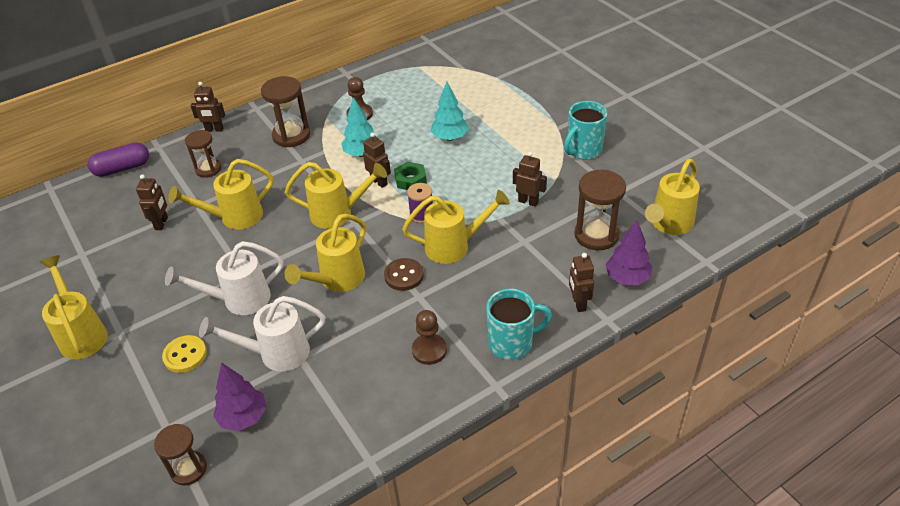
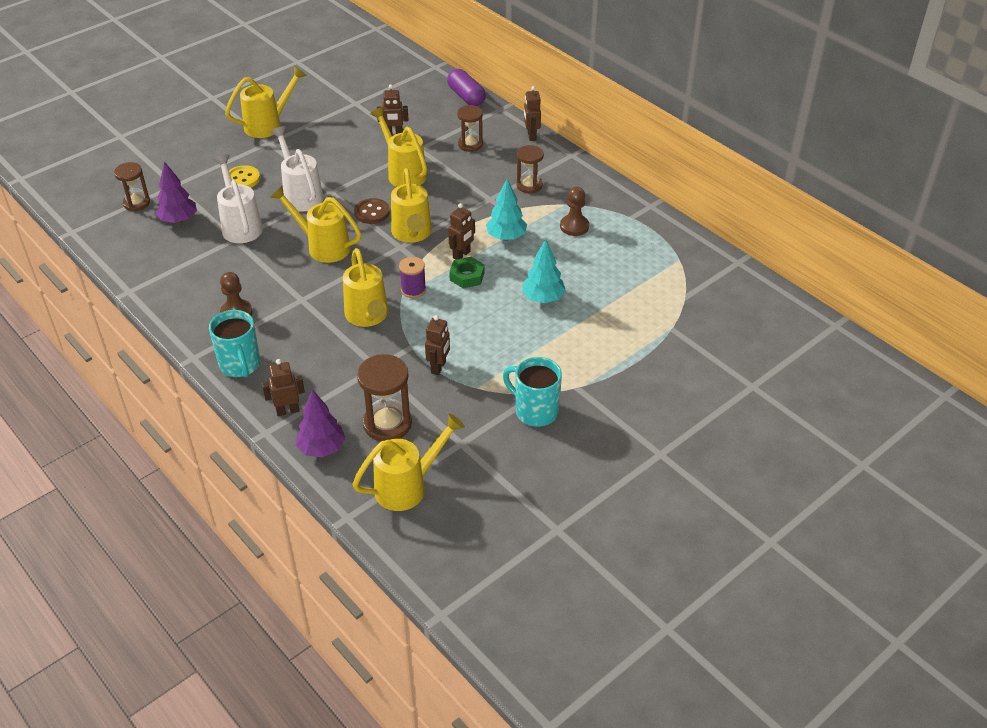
camera: 80 degrees right, 0 degrees up
brown hourglass [261,76,310,147] -> brown hourglass [516,145,544,193], size x0.66
brown button [384,258,424,291] -> brown button moved to [354,198,390,224]
yellow watering can [645,159,700,235] -> yellow watering can turned 120 degrees clockwise [352,413,465,511]

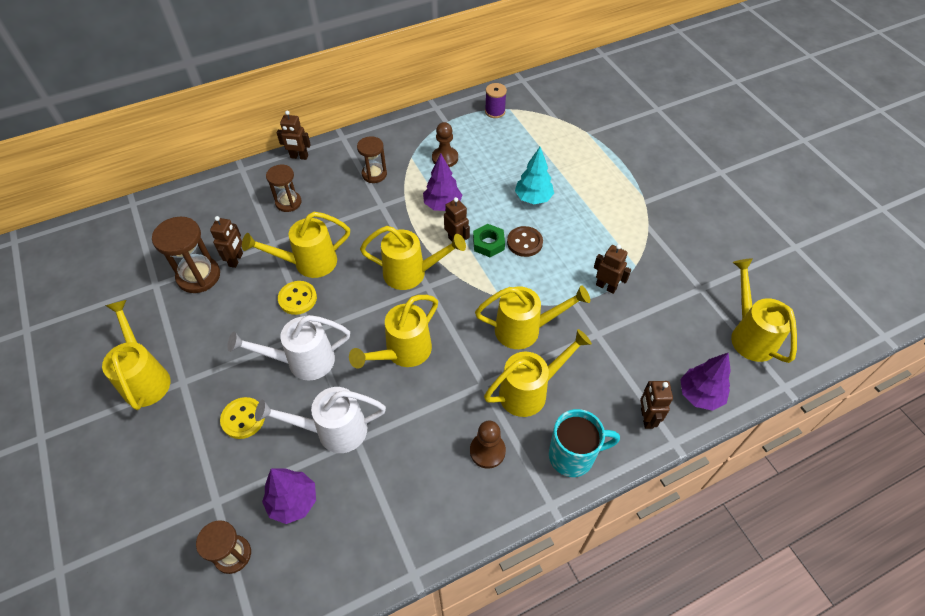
camera: 75 degrees left, 10 degrees up
brown button [354,198,390,224] -> brown button moved to [507,226,543,257]
brown hourglass [357,354,412,441] -> brown hourglass moved to [152,217,220,293]
purple spool [399,257,426,298] -> purple spool moved to [485,83,507,118]
purple capsule [447,69,486,106] -> none
turquoise tree [486,179,527,241] -> purple tree [423,154,462,211]
turquoise mug [503,357,562,427] -> none
none -> yellow button [278,281,317,315]
none -> yellow watering can [484,329,592,417]

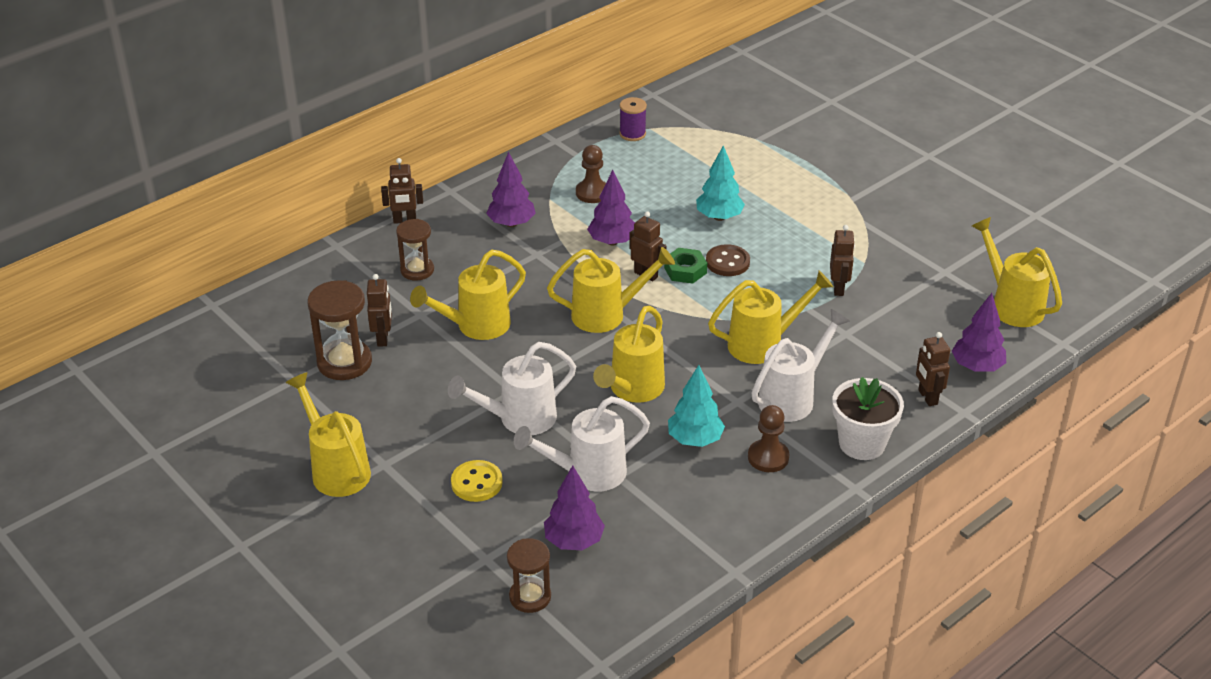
camera: 15 degrees left, 15 degrees down
yellow button [278,281,317,315] -> none
brown hourglass [357,136,387,183] -> purple tree [486,152,536,227]
yellow watering can [484,329,592,417] -> white watering can [752,309,850,422]
turquoise mug [549,409,620,477] -> white flower pot [832,377,904,460]
brown robot [594,244,631,294] -> brown robot turned 75 degrees clockwise [830,225,855,296]
none -> turquoise tree [668,365,725,447]

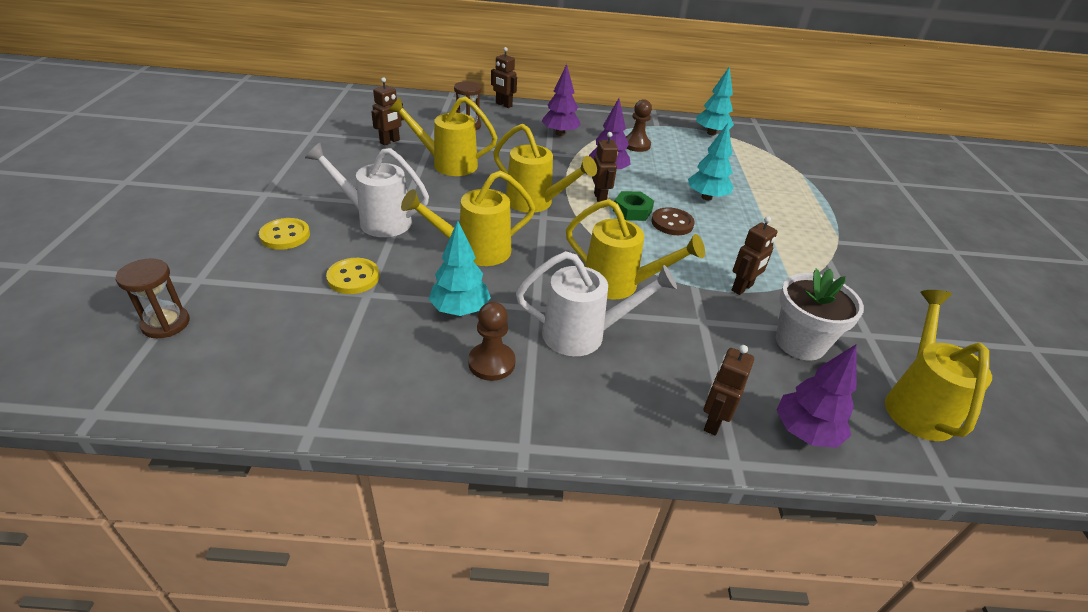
camera: 40 degrees right, 0 degrees up
yellow watering can [286,372,371,497] -> none
brown hourglass [307,280,372,380] -> none
white watering can [514,396,650,492] -> yellow button [326,258,380,294]
purple tree [544,465,605,550] -> none
purple spool [619,97,647,141] -> turquoise tree [696,66,734,135]
white flower pot [832,377,904,460] -> white flower pot moved to [776,269,864,360]

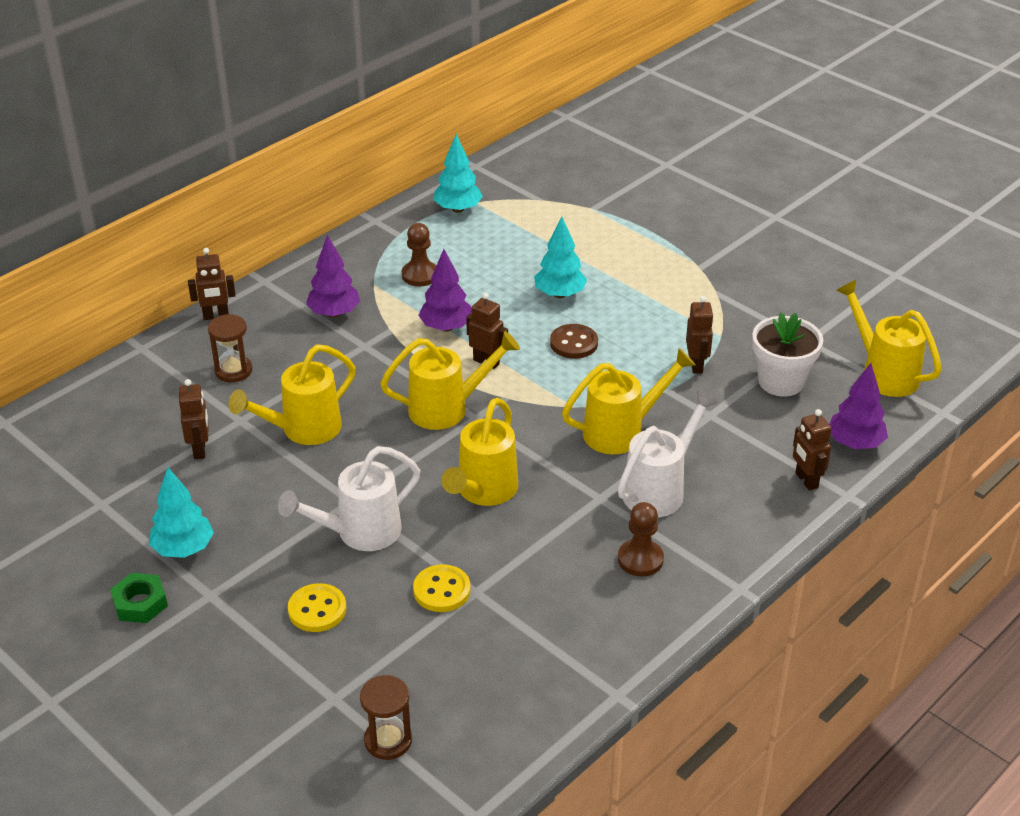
camera: 45 degrees left, 0 degrees up
turquoise tree [429,220,491,316] -> turquoise tree moved to [149,467,214,558]
green nut [613,191,654,221] -> green nut moved to [110,573,168,623]

